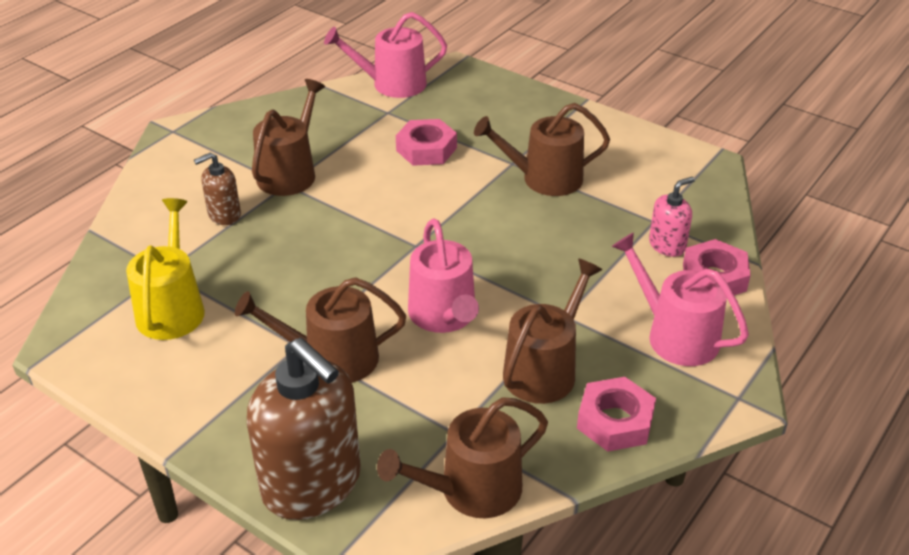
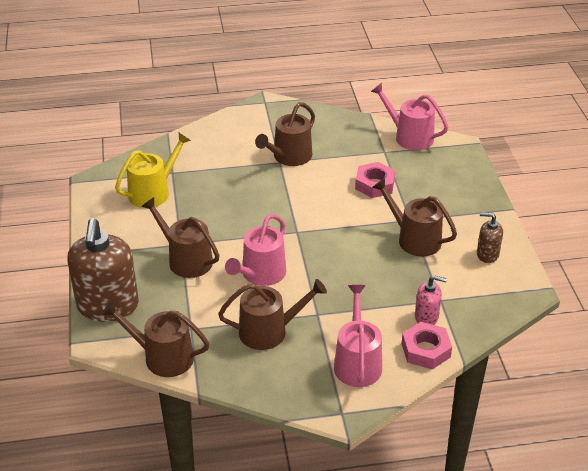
camera: 45 degrees right, 0 degrees up
brown soap dispenser [194,152,241,225] -> brown soap dispenser moved to [477,212,503,263]
brown watering can [252,79,325,196] -> brown watering can turned 150 degrees clockwise [255,102,315,166]
pink nut [577,377,656,452] -> none

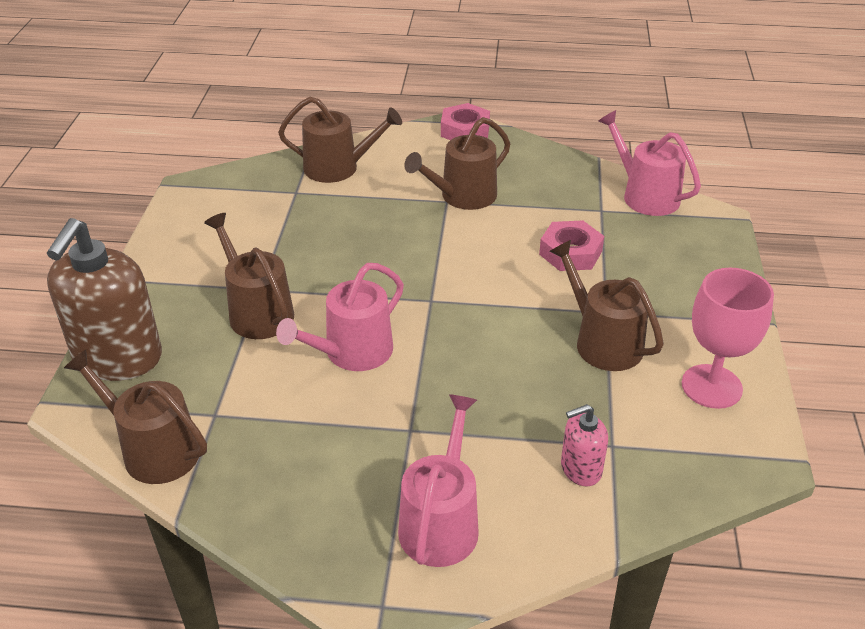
camera: 15 degrees right, 0 degrees up
yellow watering can [115,133,191,208] -> none
brown watering can [218,279,327,350] -> brown watering can moved to [278,97,402,183]
pink nut [401,322,452,370] -> pink nut moved to [441,103,490,140]
pink soap dispenser [415,275,447,325] -> pink soap dispenser turned 135 degrees clockwise [561,404,608,486]
brown soap dispenser [477,212,503,263] -> pink goblet [682,268,774,409]

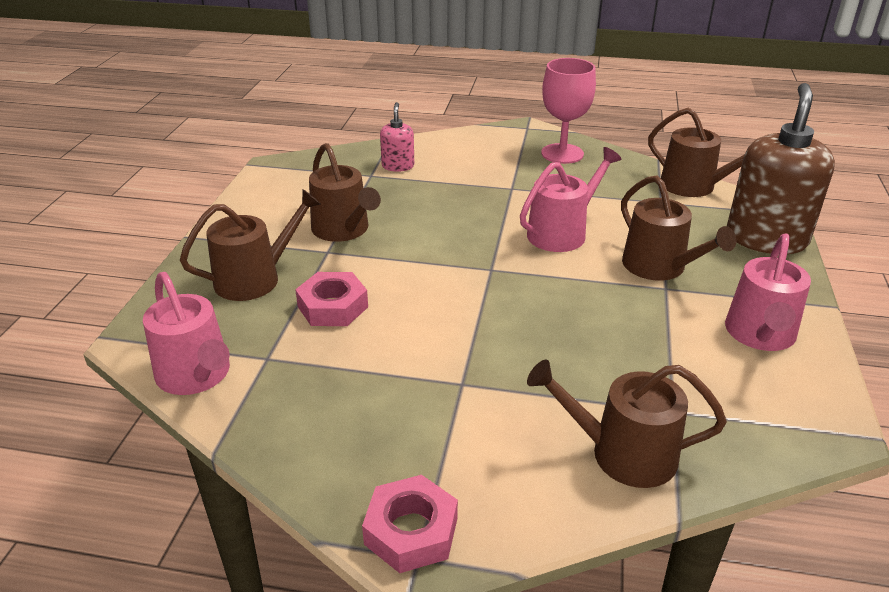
camera: 175 degrees left, 5 degrees down
pink watering can [398,394,479,567] -> pink watering can moved to [725,234,811,351]
brown watering can [404,117,510,210] -> brown watering can moved to [180,189,321,301]
pink soap dispenser [561,404,608,486] -> pink soap dispenser turned 75 degrees counterclockwise [380,102,414,172]
pink goblet [682,268,774,409] -> pink goblet moved to [541,58,596,164]

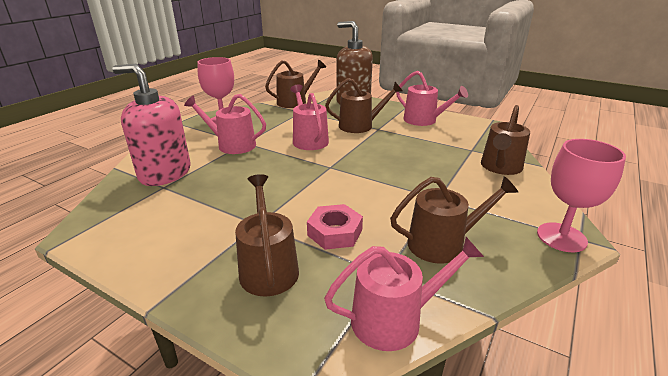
camera: 70 degrees left, 5 degrees down
brown watering can [309,143,381,242] -> brown watering can moved to [390,176,518,264]
pink nut [362,475,458,573] -> pink goblet [537,139,626,252]
pink soap dispenser [380,102,414,172] -> pink soap dispenser [112,64,191,186], size x2.09
none -> pink watering can [184,94,266,154]

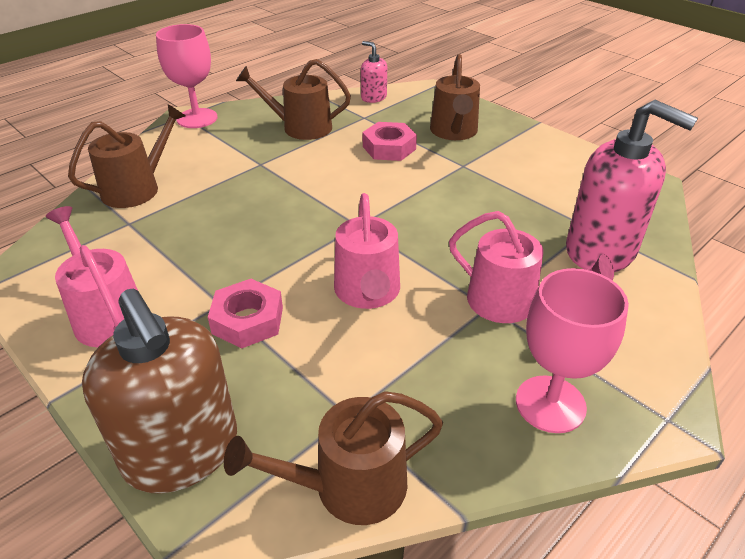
camera: 165 degrees left, 10 degrees up
pink watering can [324,237,484,351] -> pink soap dispenser [361,41,387,103]
brown watering can [325,78,403,133] -> pink nut [208,279,283,349]

